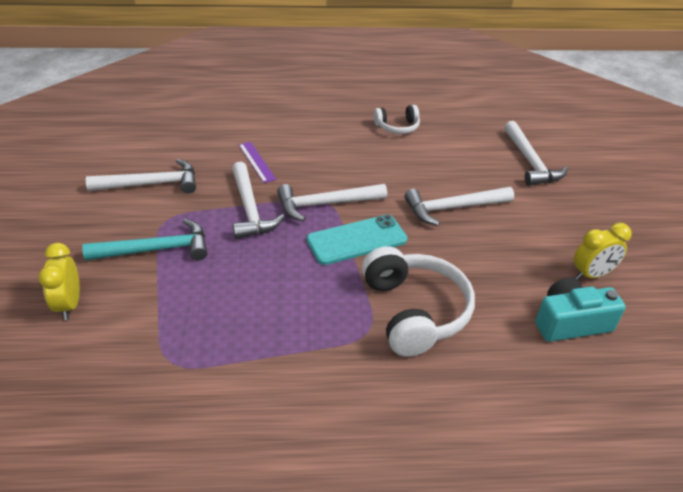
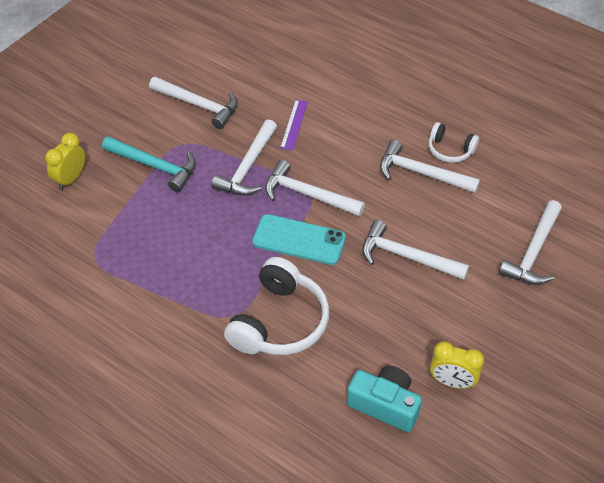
camera: 40 degrees right, 10 degrees up
none -> white hammer [380,140,480,193]

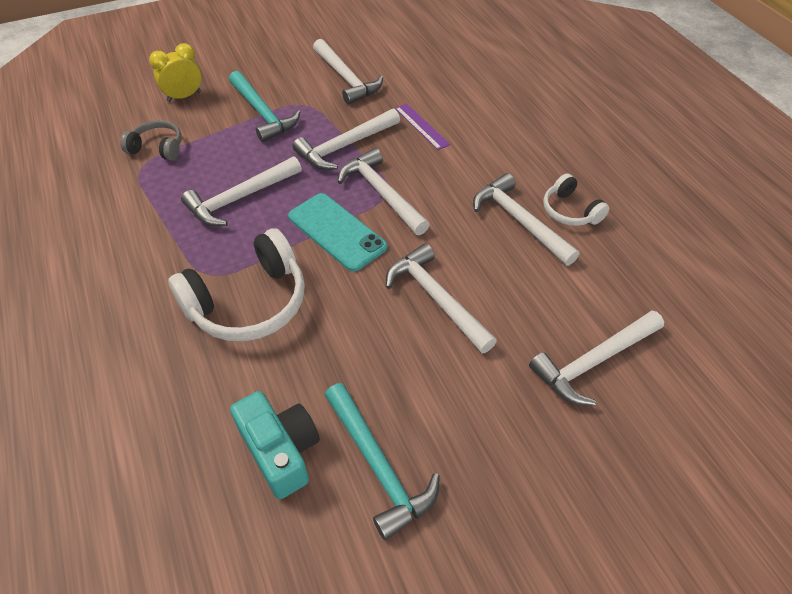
camera: 30 degrees right, 0 degrees up
purple ruler [280,100,308,151] -> purple ruler turned 75 degrees counterclockwise [395,103,450,150]
yellow clock [430,342,484,389] -> turquoise hammer [325,383,440,540]
none -> grey headphones [120,120,182,161]
none -> white hammer [181,156,302,226]

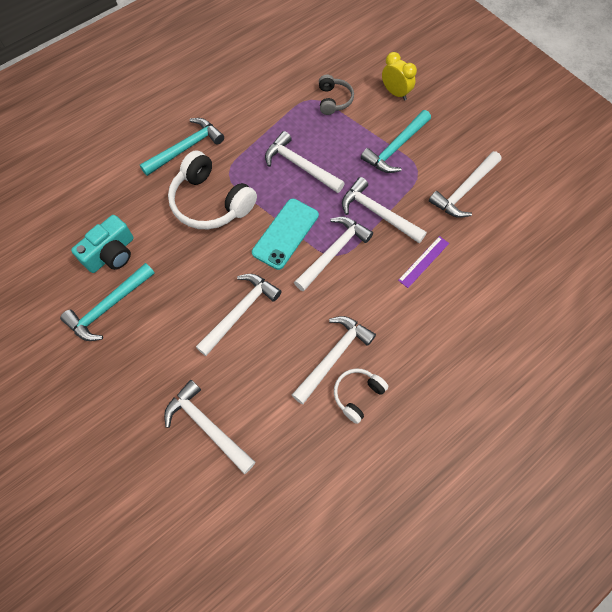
camera: 75 degrees right, 15 degrees up
none -> turquoise hammer [140,118,224,176]

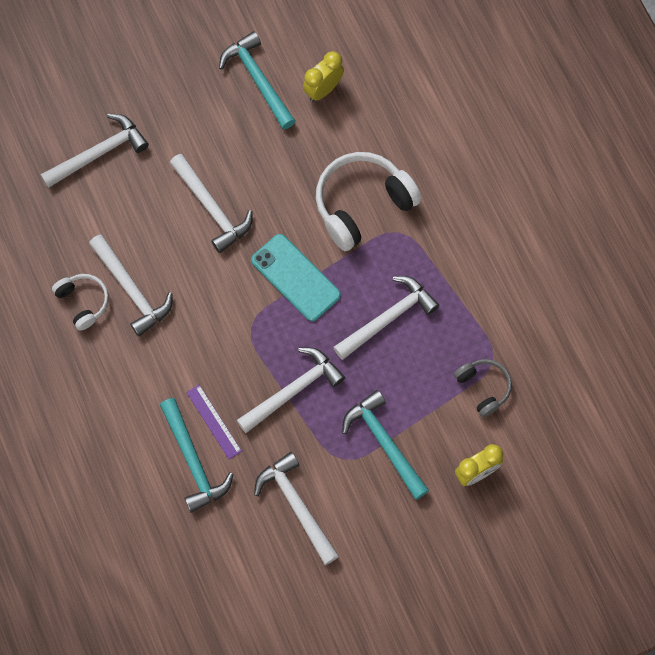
camera: 105 degrees right, 5 degrees up
turquoise camera [71,215,134,273] -> yellow clock [303,51,344,102]
turquoise hammer [140,118,224,176] -> turquoise hammer moved to [160,398,234,513]
white hammer [294,217,373,292] -> none
grey headphones [319,75,354,115] -> grey headphones turned 135 degrees counterclockwise [454,359,512,417]

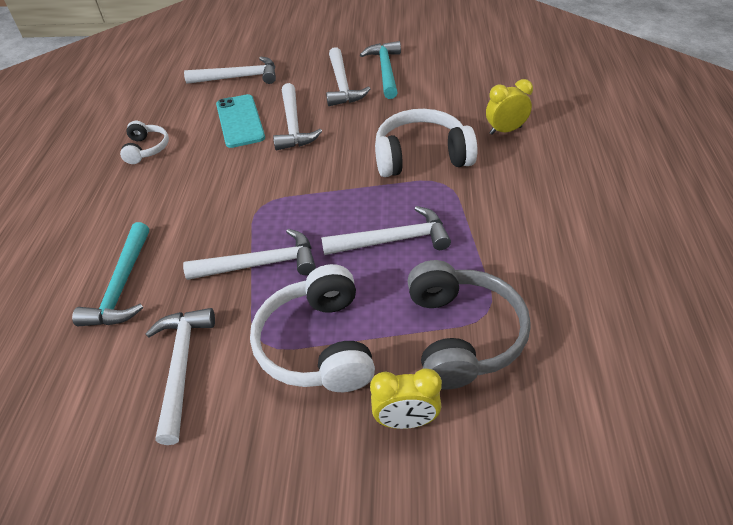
camera: 30 degrees right, 25 degrees down
white hammer [89,234,173,337] -> white hammer moved to [326,47,371,106]
purple ruler [186,385,242,459] -> none
turquoise phone [251,234,341,321] -> turquoise phone moved to [216,94,265,148]
yellow clock [303,51,344,102] -> yellow clock moved to [486,79,533,135]
turquoise hammer [342,390,429,500] -> white headphones [250,264,375,392]
grey headphones [454,359,512,417] -> grey headphones [407,260,531,390], size x1.84

